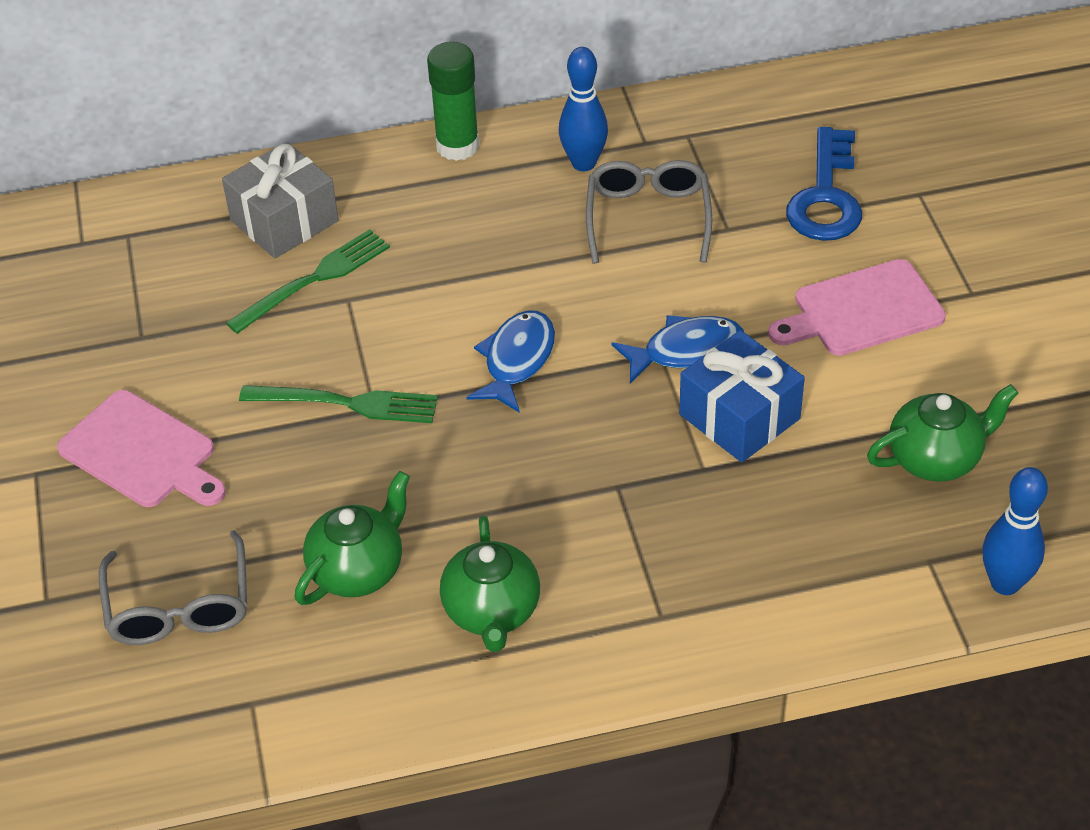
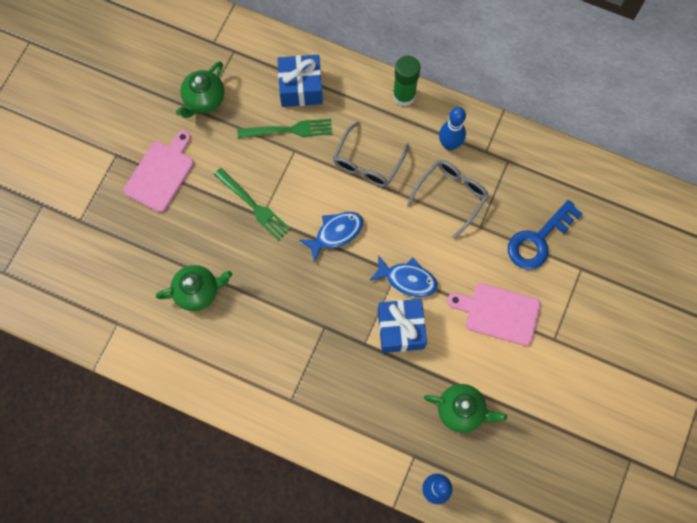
camera: 35 degrees right, 25 degrees up
pink cutting board [57,390,226,507] -> pink cutting board turned 135 degrees counterclockwise [124,130,194,212]
grey glasses [99,530,247,645] -> grey glasses moved to [333,122,409,187]
grey gift [222,142,339,258] -> blue gift [277,55,323,107]
green teapot [440,516,540,652] -> green teapot moved to [176,61,224,118]

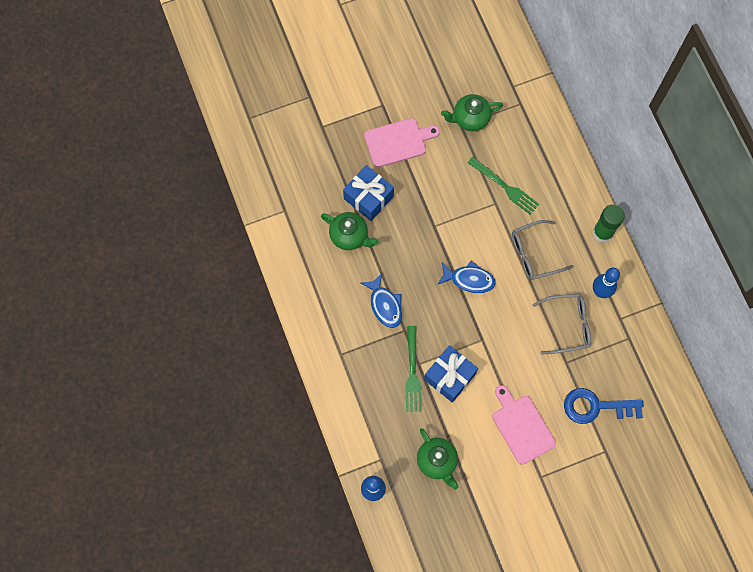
camera: 45 degrees right, 0 degrees up
green fork [214,168,291,241] -> green fork moved to [405,326,422,411]
blue gift [277,55,323,107] -> blue gift moved to [343,165,394,221]
blue fish [369,255,438,297] -> blue fish moved to [361,273,402,328]

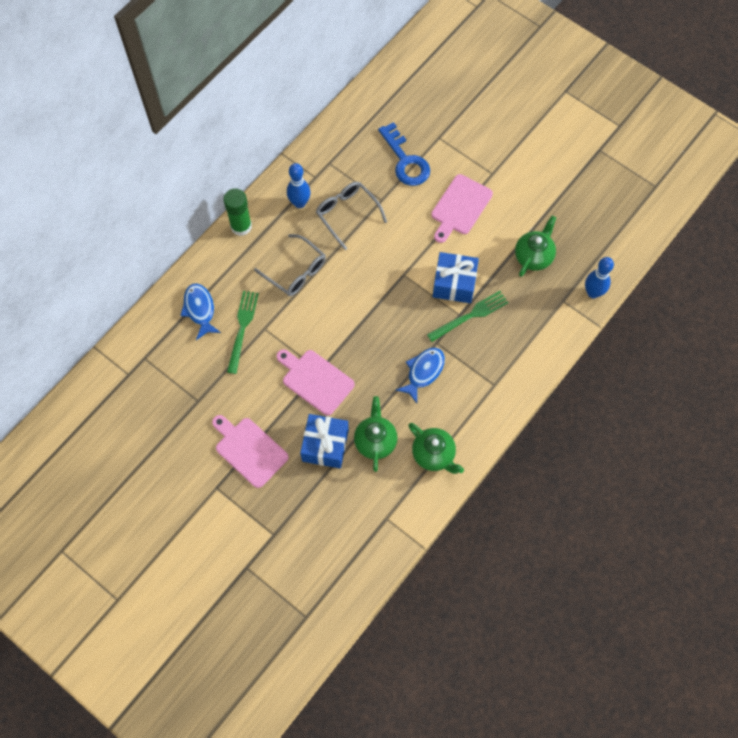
camera: 120 degrees left, 5 degrees down
blue fish [437,261,496,293] -> blue fish moved to [180,283,221,340]
green teapot [441,94,503,131] -> green teapot moved to [408,423,464,474]
none -> pink cutting board [276,349,355,415]

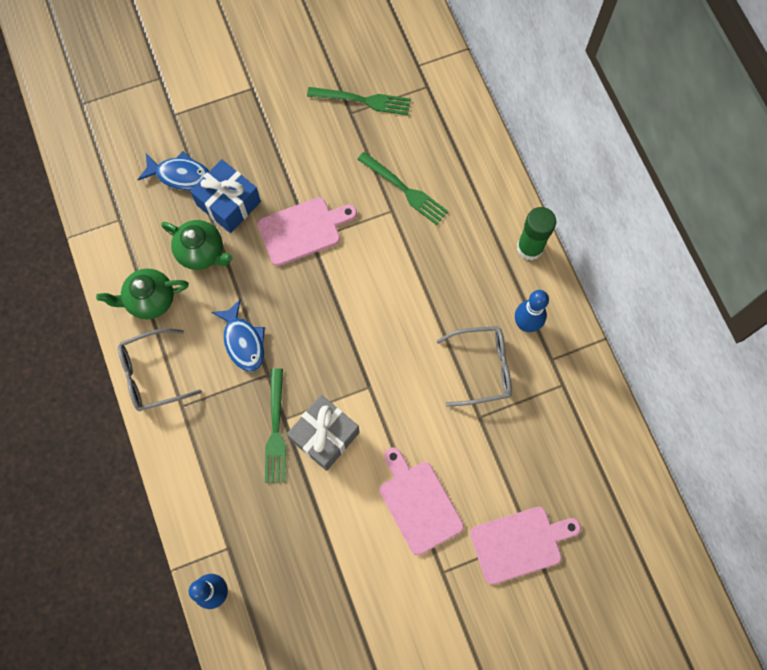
camera: 120 degrees right, 5 degrees up
blue fish [180,283,221,340] -> blue fish moved to [138,151,209,190]
pink cutting board [212,415,289,488] -> pink cutting board moved to [470,507,581,585]
grey glasses [254,234,326,296] -> grey glasses moved to [118,328,202,411]
blue key [378,122,430,186] -> none
blue gift [433,252,479,303] -> grey gift [287,395,360,471]
green teapot [515,216,556,277] -> none
none -> green fork [307,87,411,115]

